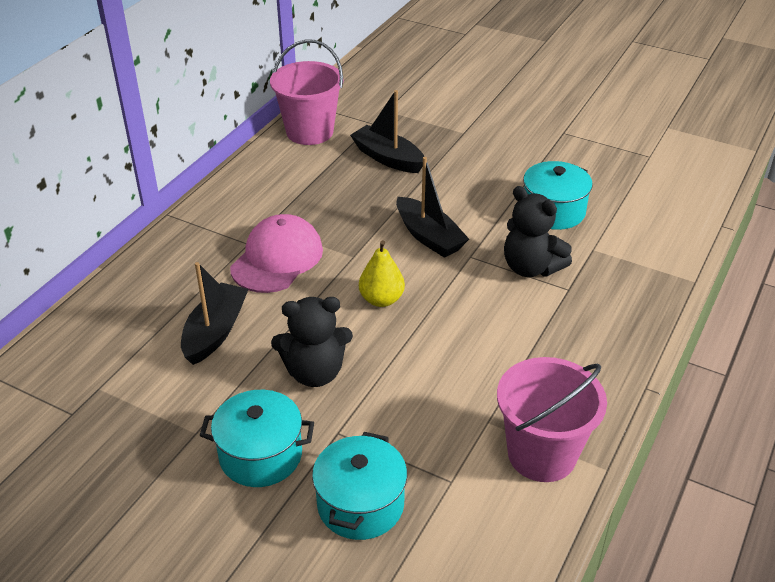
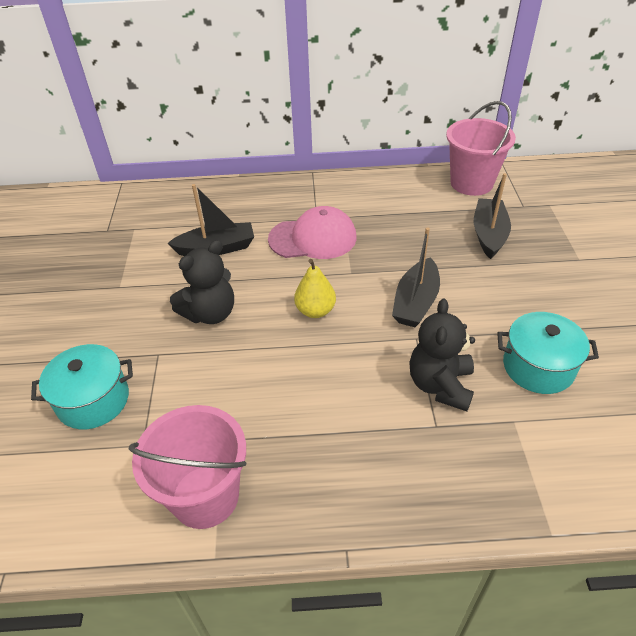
camera: 60 degrees right, 5 degrees up
turquoise pot [200,390,314,487] -> none
black teddy bear [271,297,353,387] -> black teddy bear turned 90 degrees counterclockwise [170,240,234,324]

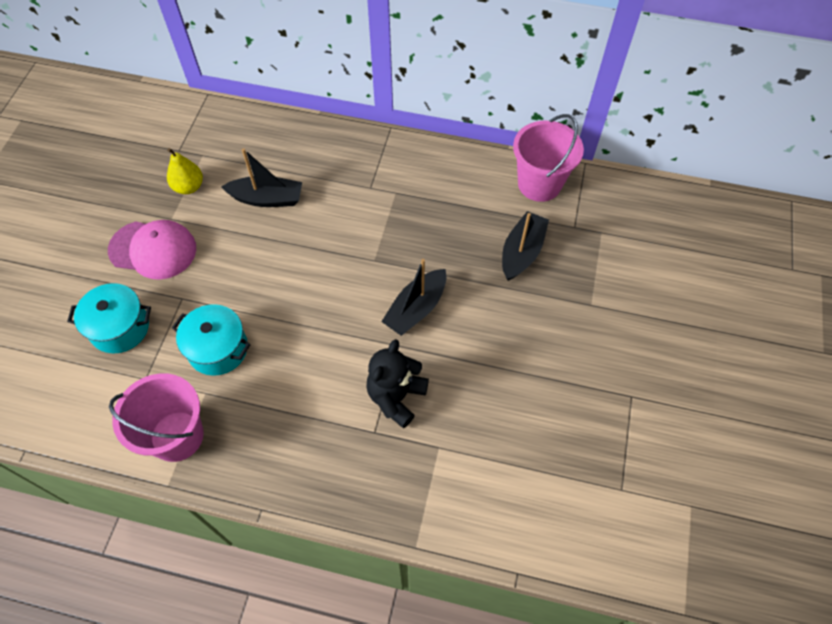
camera: 15 degrees right, 15 degrees up
black teddy bear [170,240,234,324] -> none
pink cap [268,206,357,259] -> pink cap moved to [108,220,196,280]
yellow pear [294,259,336,318] -> yellow pear moved to [167,148,203,194]
turquoise pot [497,312,599,394] -> turquoise pot moved to [172,304,251,376]

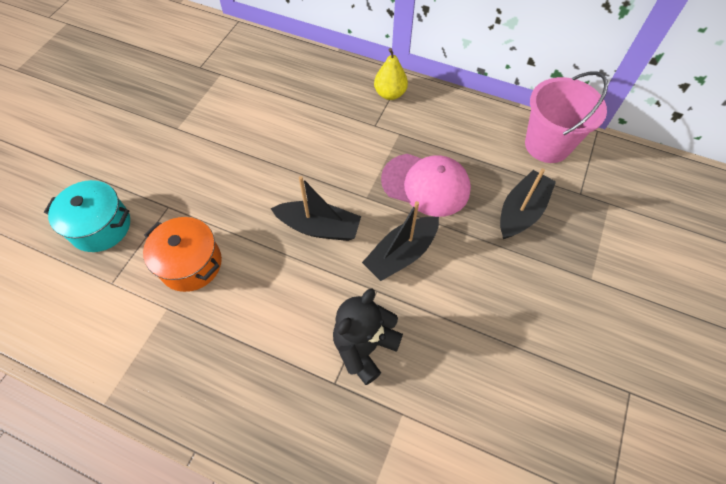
camera: 10 degrees right, 0 degrees up
pink cap [108,220,196,280] -> pink cap moved to [381,154,471,217]
pink bucket [109,373,204,462] -> none
yellow pear [167,148,203,194] -> yellow pear moved to [374,48,408,100]
turquoise pot [172,304,251,376] -> orange pot [143,217,222,292]
black boat [221,148,302,207] -> black boat moved to [270,176,361,241]

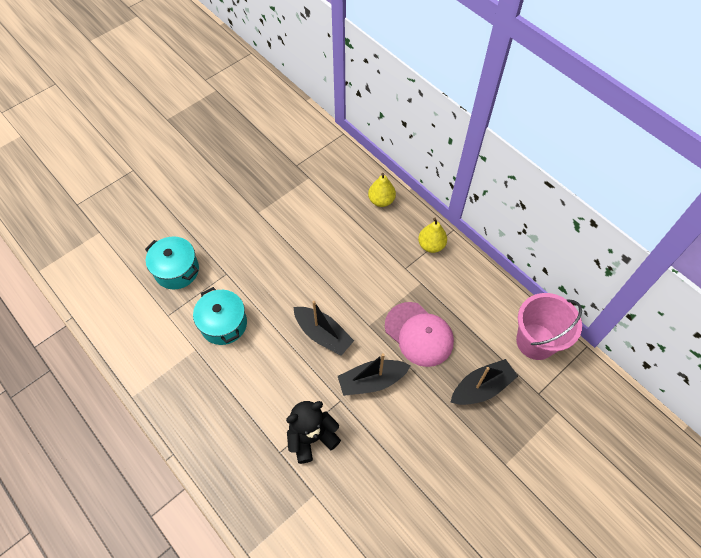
camera: 25 degrees right, 0 degrees up
orange pot [143,217,222,292] -> turquoise pot [193,287,247,345]
none -> yellow pear [368,173,396,207]

